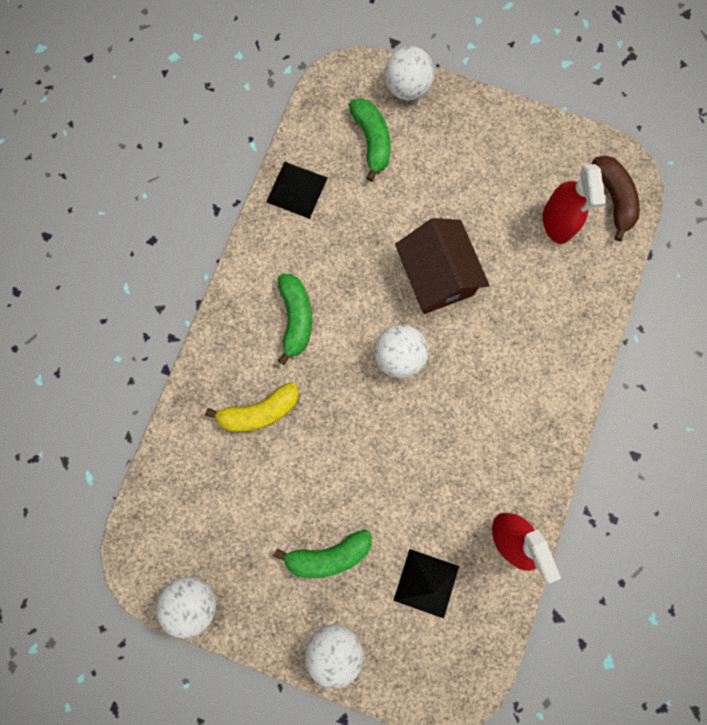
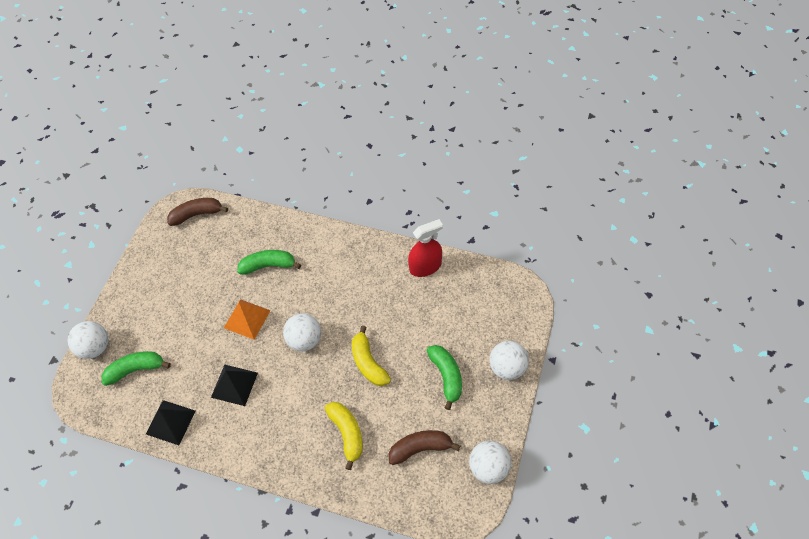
camera: 90 degrees left, 20 degrees down
green banana [278,274,312,365] -> green banana moved to [237,250,301,274]
black pyramid [393,549,459,618] -> black pyramid moved to [211,365,258,406]
brown house [395,218,490,314] -> orange pyramid [224,299,271,340]
red spray bottle [543,164,605,244] -> none
none -> yellow banana [352,325,391,386]
none -> brown banana [388,430,460,465]

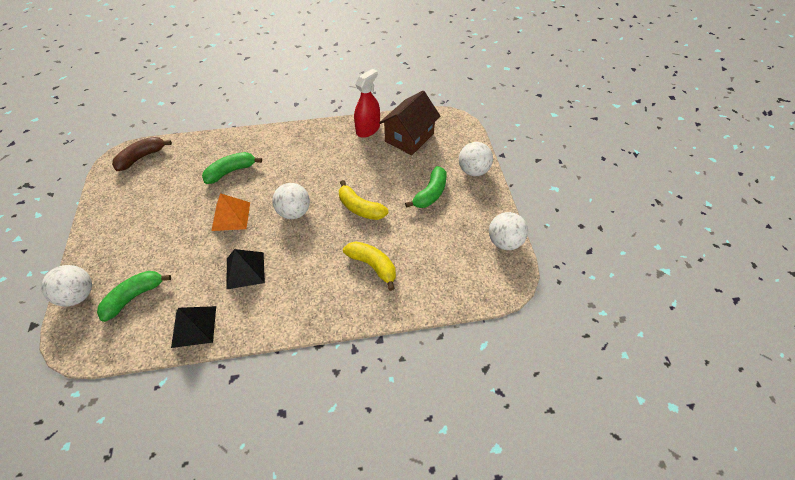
camera: 30 degrees left, 5 degrees down
brown banana [388,430,460,465] -> none
green banana [427,345,462,410] -> green banana turned 75 degrees clockwise [405,166,447,208]
none -> brown house [379,91,440,155]

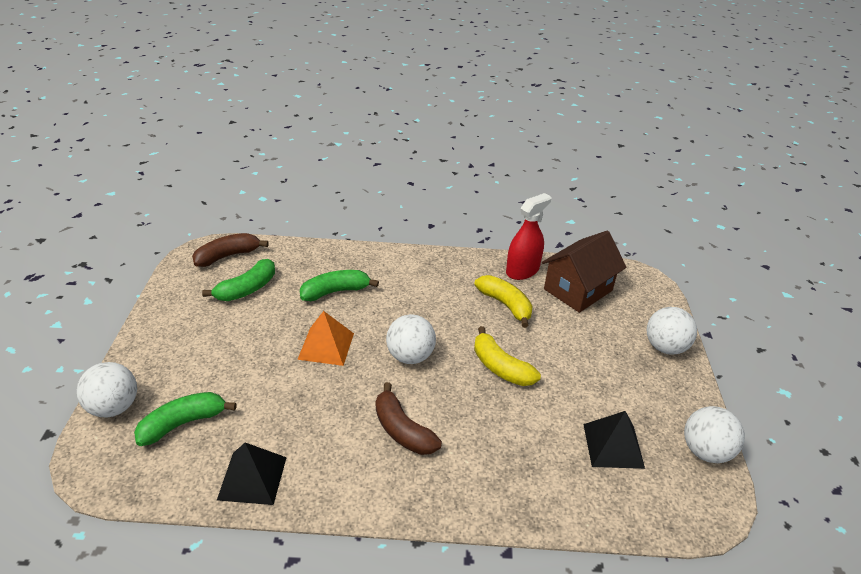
camera: 10 degrees right, 15 degrees down
black pyramid [226,249,265,290] -> black pyramid moved to [583,411,645,469]
yellow banana [343,241,396,291] -> yellow banana moved to [474,275,532,328]
green banana [405,166,447,208] -> green banana moved to [202,259,275,301]
none -> brown banana [376,382,442,455]

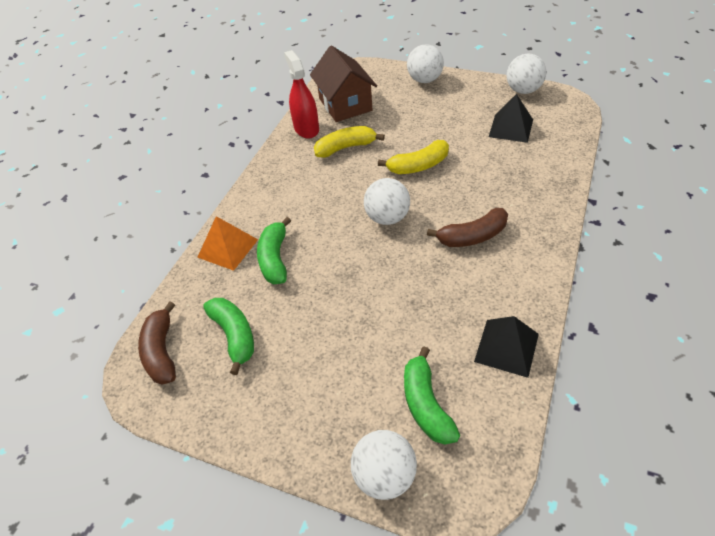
camera: 65 degrees left, 10 degrees up
orange pyramid [297,311,354,366] -> orange pyramid moved to [197,216,258,271]

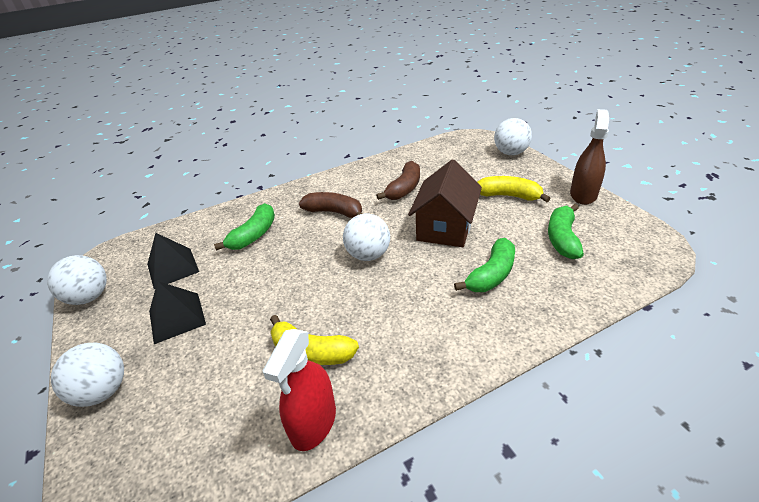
camera: 140 degrees left, 10 degrees down
brown banana [138,301,176,385] -> brown banana moved to [376,161,420,200]
orange pyramid [197,216,258,271] -> none
brown house [310,45,377,122] -> brown house moved to [408,160,482,247]
yellow banana [378,140,449,174] -> yellow banana moved to [477,176,551,202]
green banana [404,347,460,445] -> green banana moved to [214,203,275,251]
black pyramid [474,316,539,378] -> black pyramid moved to [149,281,206,344]
none -> brown spray bottle [570,109,609,205]

